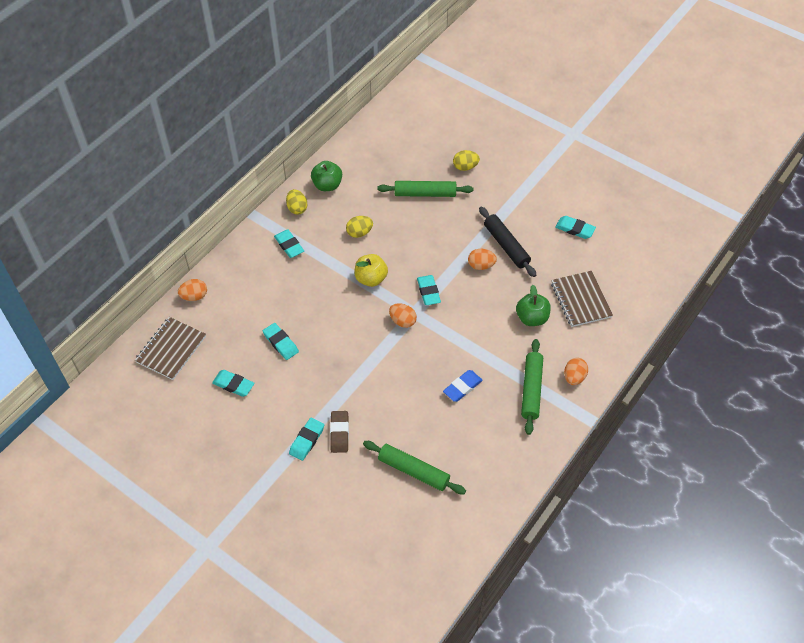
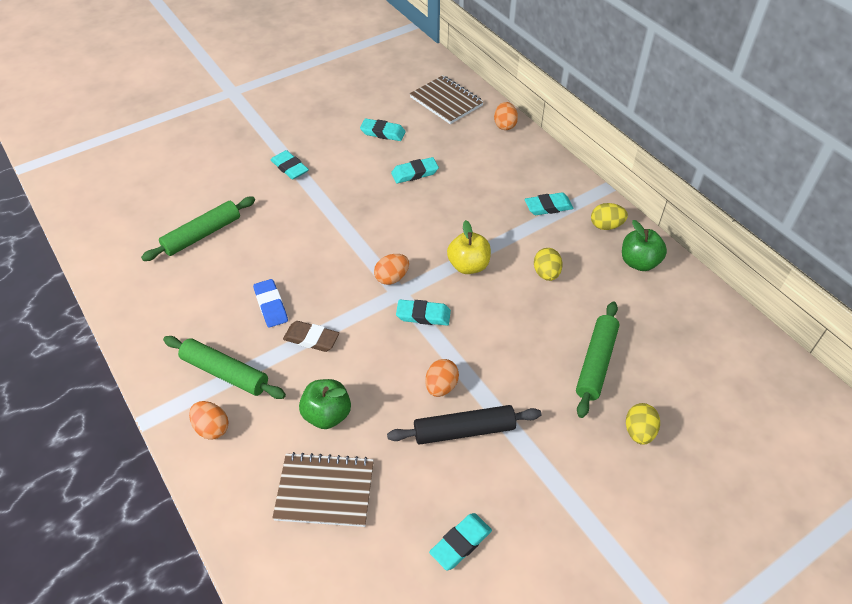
camera: 110 degrees right, 5 degrees down
turquoise eraser [212,370,254,397] -> turquoise eraser turned 60 degrees clockwise [360,118,406,141]
brown eraser [330,411,349,453] -> brown eraser moved to [283,321,339,352]

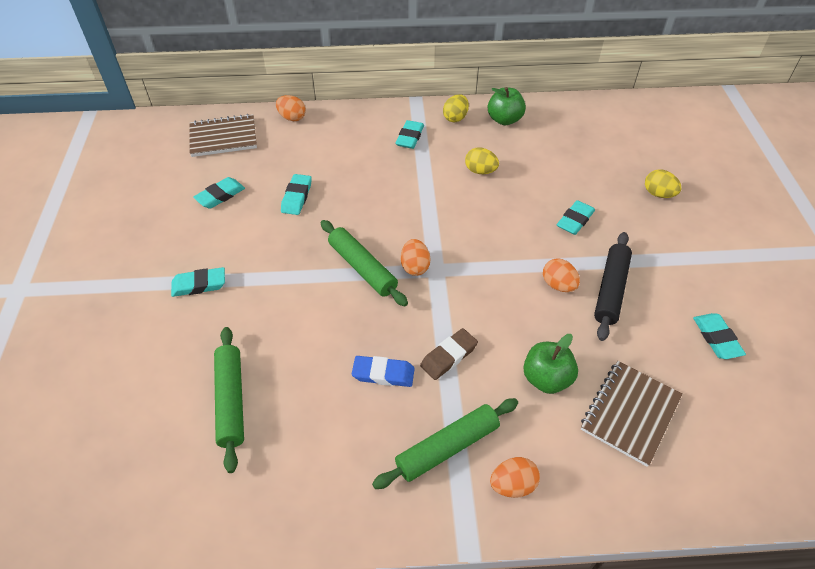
camera: 60 degrees left, 0 degrees up
turquoise eraser [396,300,451,326] -> turquoise eraser moved to [557,200,595,235]
yellow apple [447,220,491,274] -> none
green rolling pin [576,301,619,418] -> green rolling pin moved to [321,220,408,306]

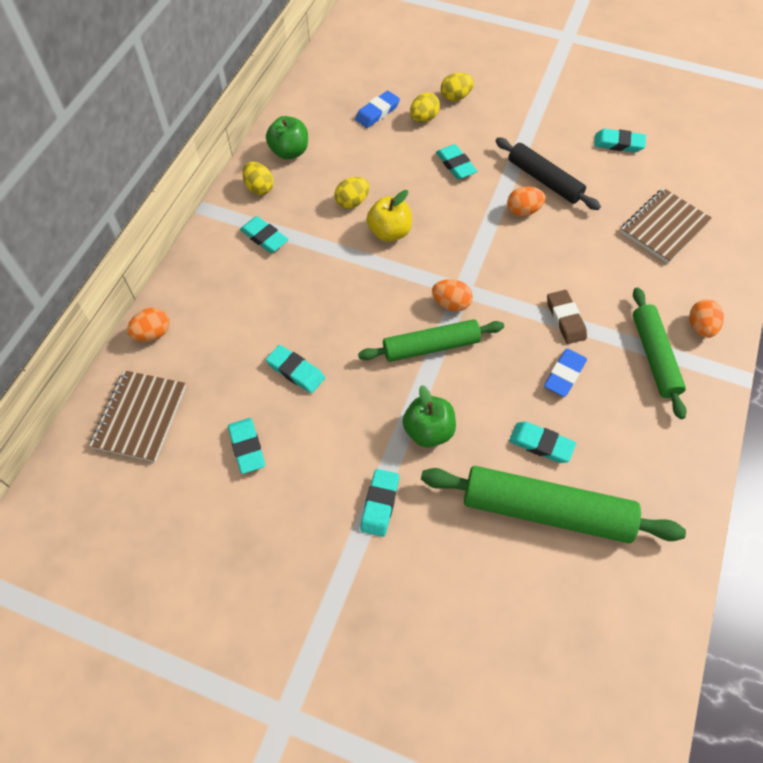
camera: 65 degrees left, 10 degrees up
green rolling pin [214,327,244,473] -> green rolling pin [421,466,686,544], size x1.54
green apple [523,334,578,394] -> green apple moved to [403,385,456,448]
brown notebook [581,361,683,467] -> brown notebook turned 75 degrees clockwise [620,188,712,263]
none -> blue eraser [355,91,400,128]
none -> yellow apple [367,190,412,242]
none -> yellow egg [410,92,440,122]
none -> turquoise eraser [509,422,576,463]

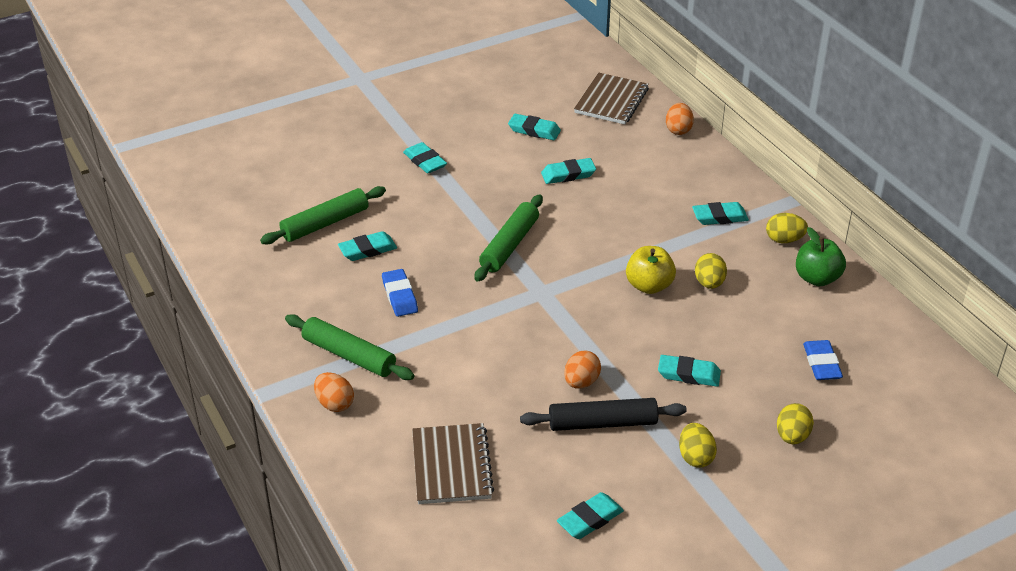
camera: 130 degrees right, 20 degrees down
brown notebook [89,370,186,462] -> brown notebook turned 60 degrees clockwise [574,72,649,124]
green apple [403,385,456,448] -> none
yellow egg [410,92,440,122] -> yellow egg moved to [679,423,717,468]
green rolling pin [421,466,686,544] -> green rolling pin [260,186,386,244], size x0.65
orange egg [432,279,473,312] -> none
brown eraser [547,290,587,344] -> none

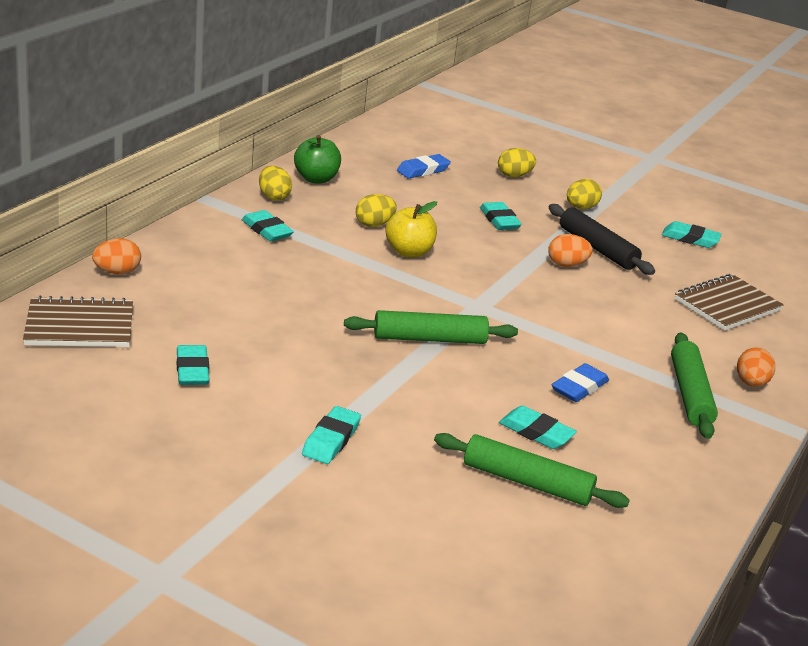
camera: 125 degrees left, 10 degrees down
turquoise eraser [541,158,596,184] -> none

